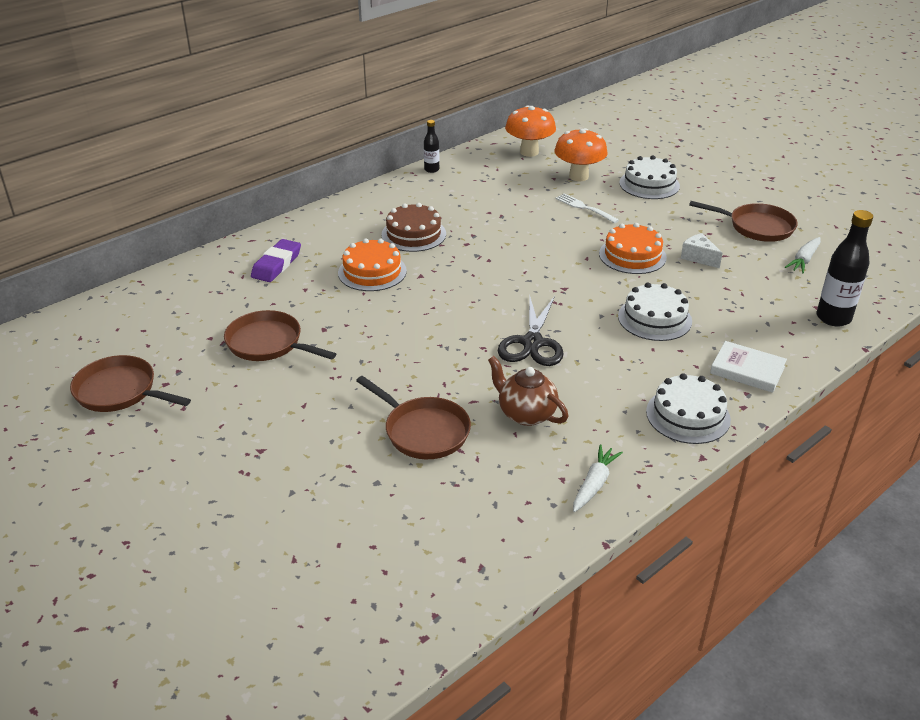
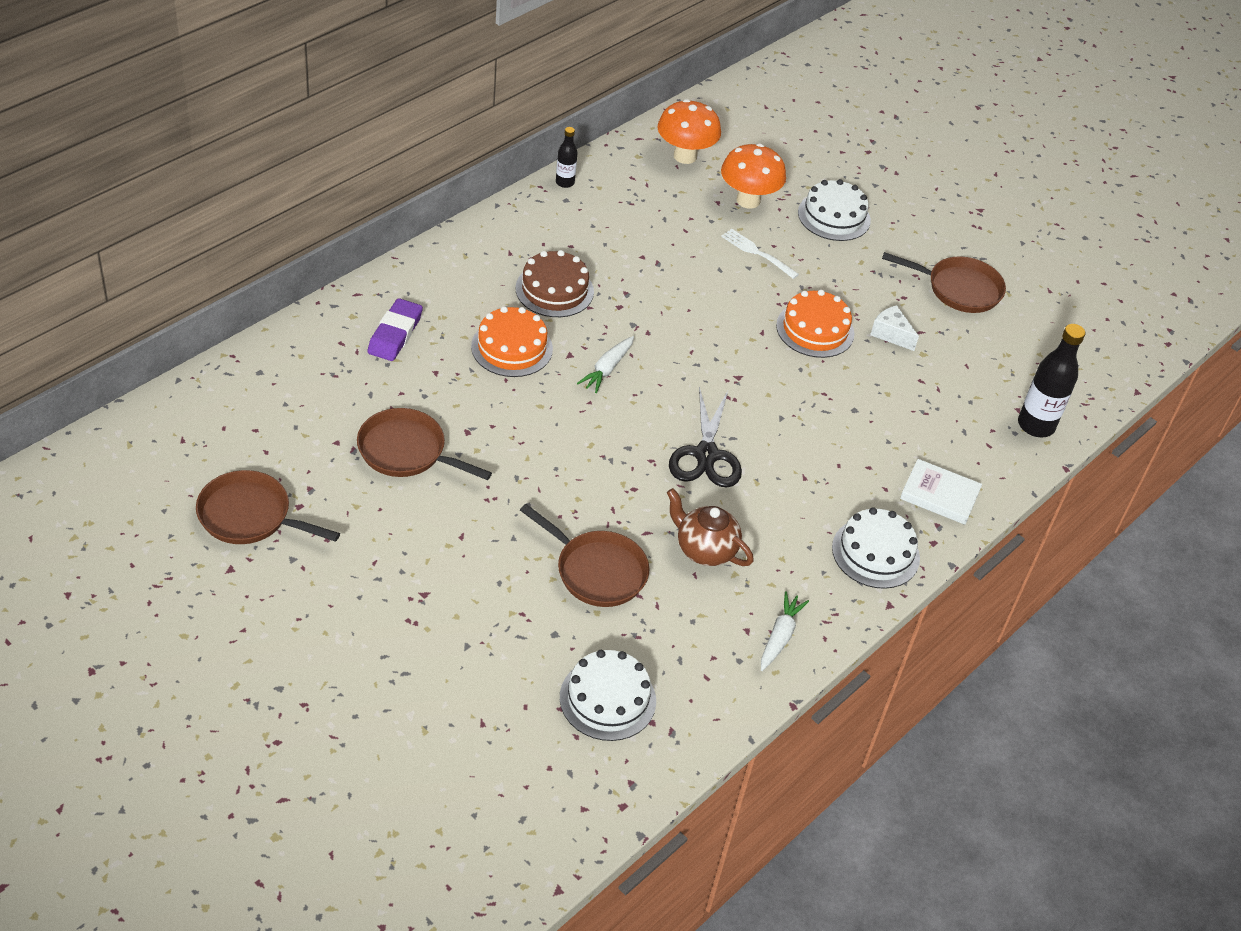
camera: 10 degrees left, 10 degrees up
white cake [618,283,692,341] -> white cake moved to [560,650,656,741]
white carrot [785,237,821,273] -> white carrot moved to [577,336,634,393]

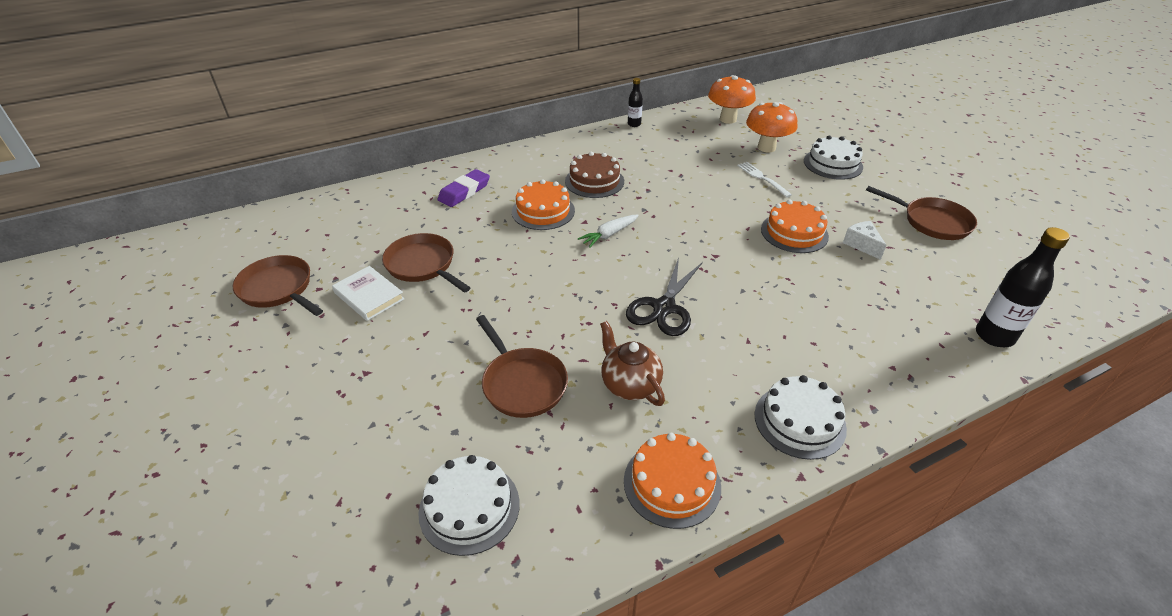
camera: 25 degrees right, 5 degrees down
white carrot [761,591,809,671] -> orange cake [624,433,721,529]
white book [900,459,982,525] -> white book moved to [332,266,404,321]

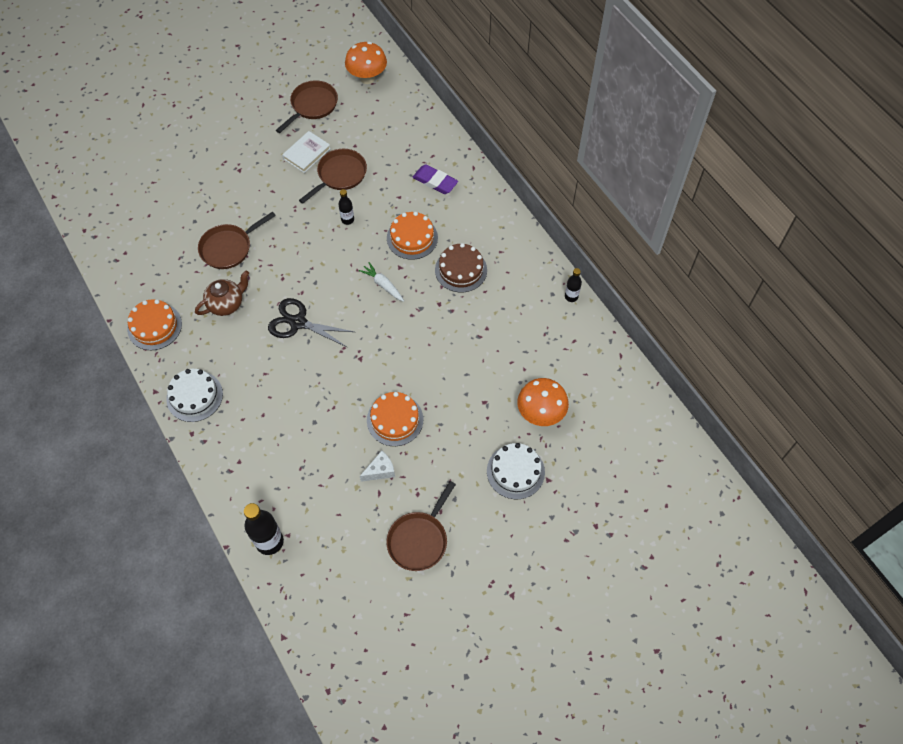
camera: 85 degrees right, 20 degrees up
white cake [418,455,520,556] -> none
orange mushroom [708,75,756,124] -> orange mushroom moved to [345,42,387,84]
white fork [737,162,792,198] -> none
none -> black bottle [338,189,354,225]

